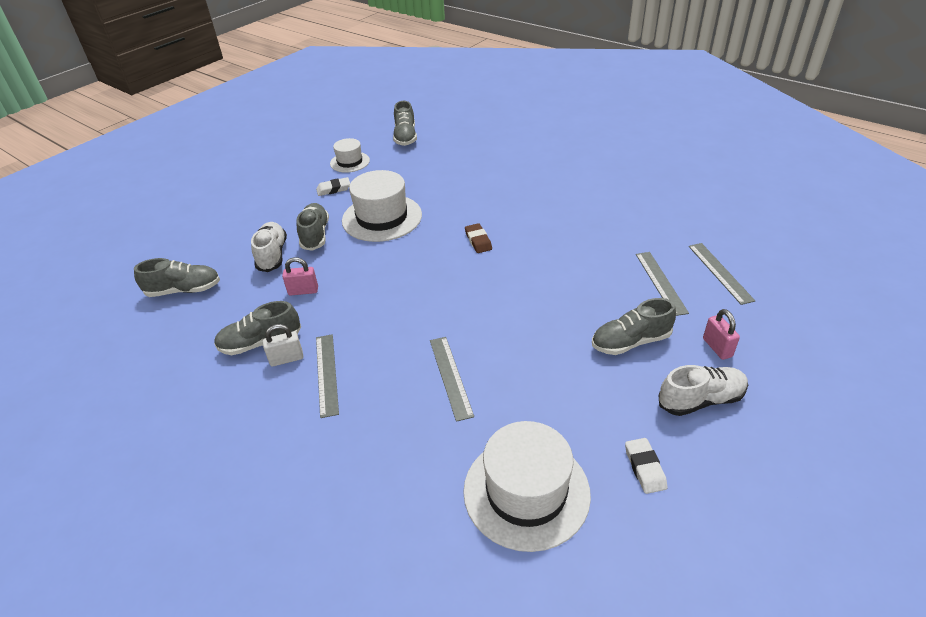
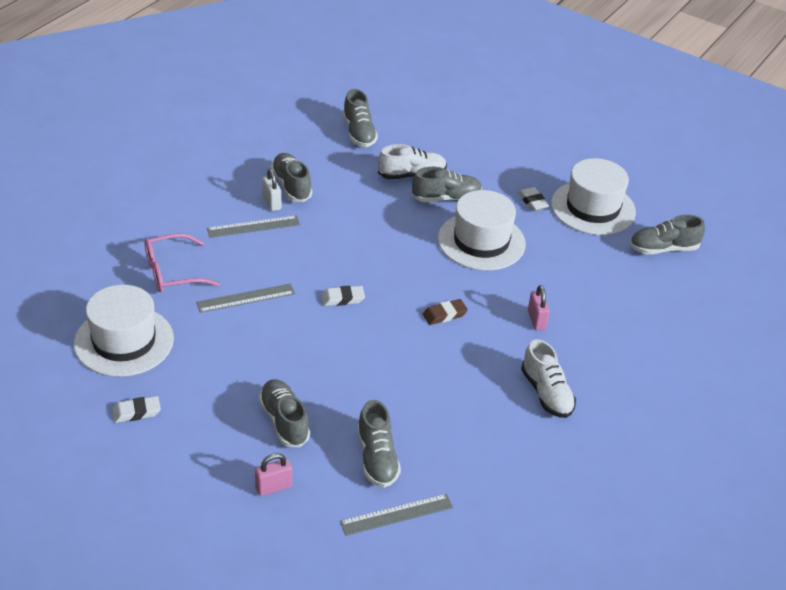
camera: 80 degrees right, 0 degrees up
pink padlock [282,257,318,296] -> pink padlock moved to [528,285,549,330]
white hat [330,138,370,173] -> white hat [551,158,636,235], size x1.78
grey ruler [636,252,689,316] -> grey shoe [357,400,401,488]
white shoe [659,365,748,416] -> white shoe moved to [521,339,576,418]
none -> pink glasses [145,233,220,292]
none -> white eraser [321,286,365,306]

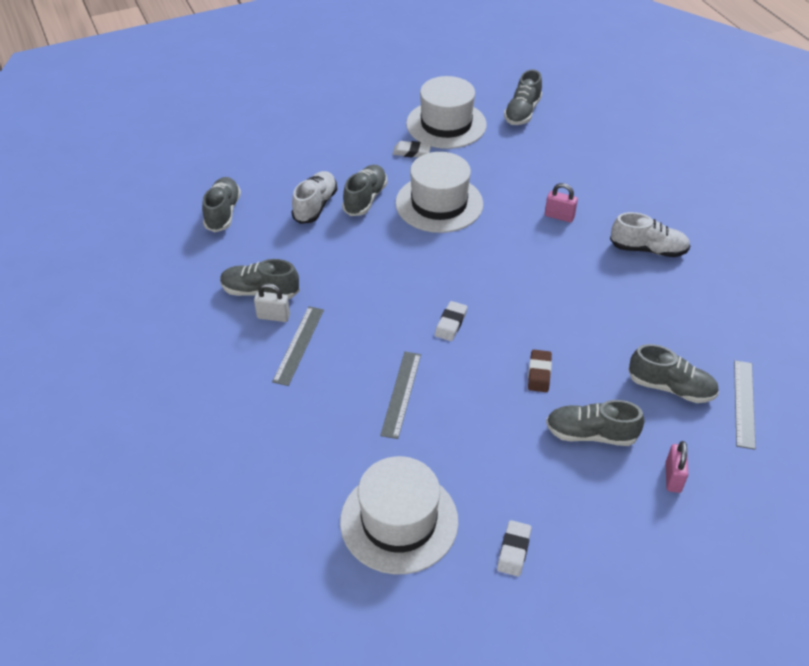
camera: 55 degrees left, 5 degrees up
pink glasses [145,233,220,292] -> none
grey shoe [343,89,378,147] -> grey shoe turned 105 degrees counterclockwise [202,177,241,232]
brown eraser [423,299,468,325] -> brown eraser moved to [528,350,552,392]

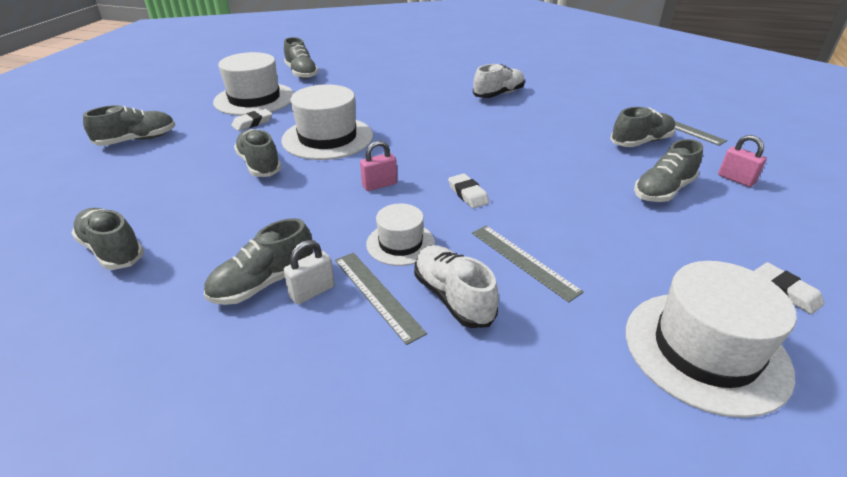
camera: 50 degrees left, 10 degrees down
white shoe [292,171,337,224] -> white shoe moved to [414,245,499,328]
brown eraser [528,350,552,392] -> none
pink padlock [545,183,578,222] -> pink padlock moved to [360,141,397,191]
none -> grey shoe [83,105,175,146]
none -> white hat [366,204,435,266]

